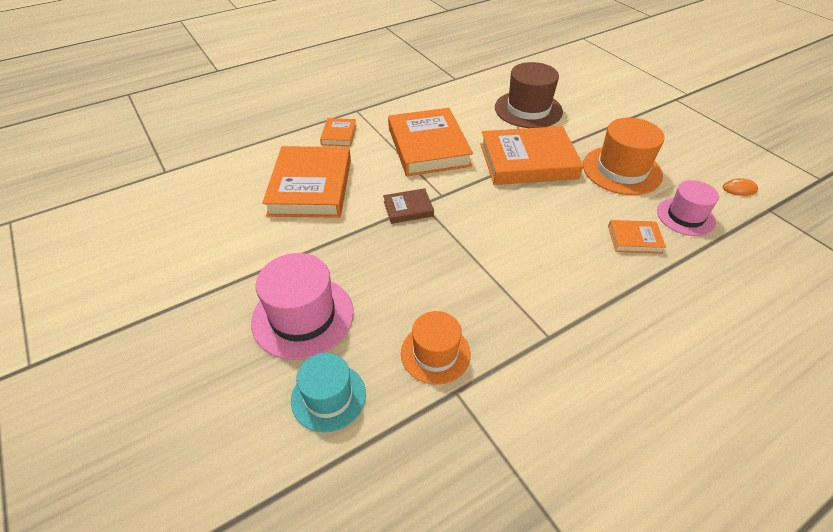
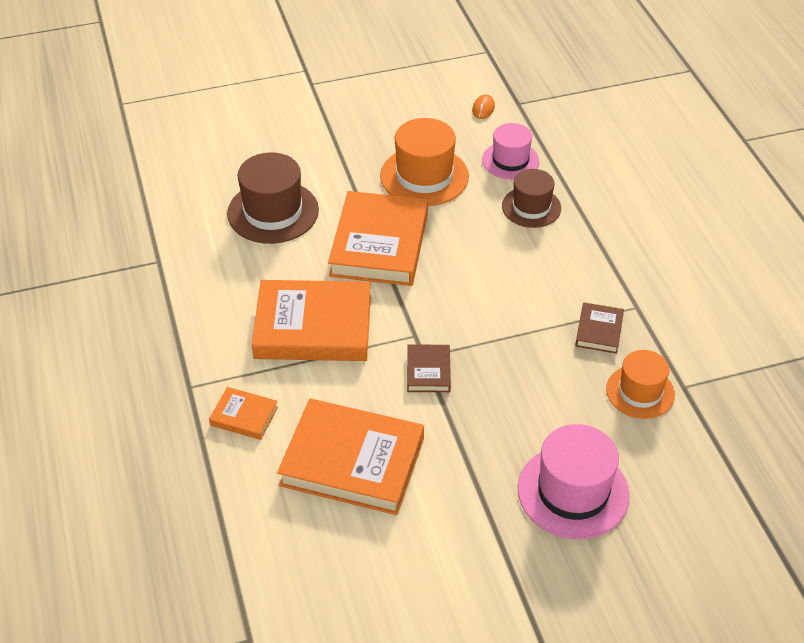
camera: 75 degrees left, 0 degrees up
turquoise hat [291,353,366,432] -> none
orange book [608,220,666,253] -> brown hat [502,169,561,228]
none -> brown book [575,302,624,354]

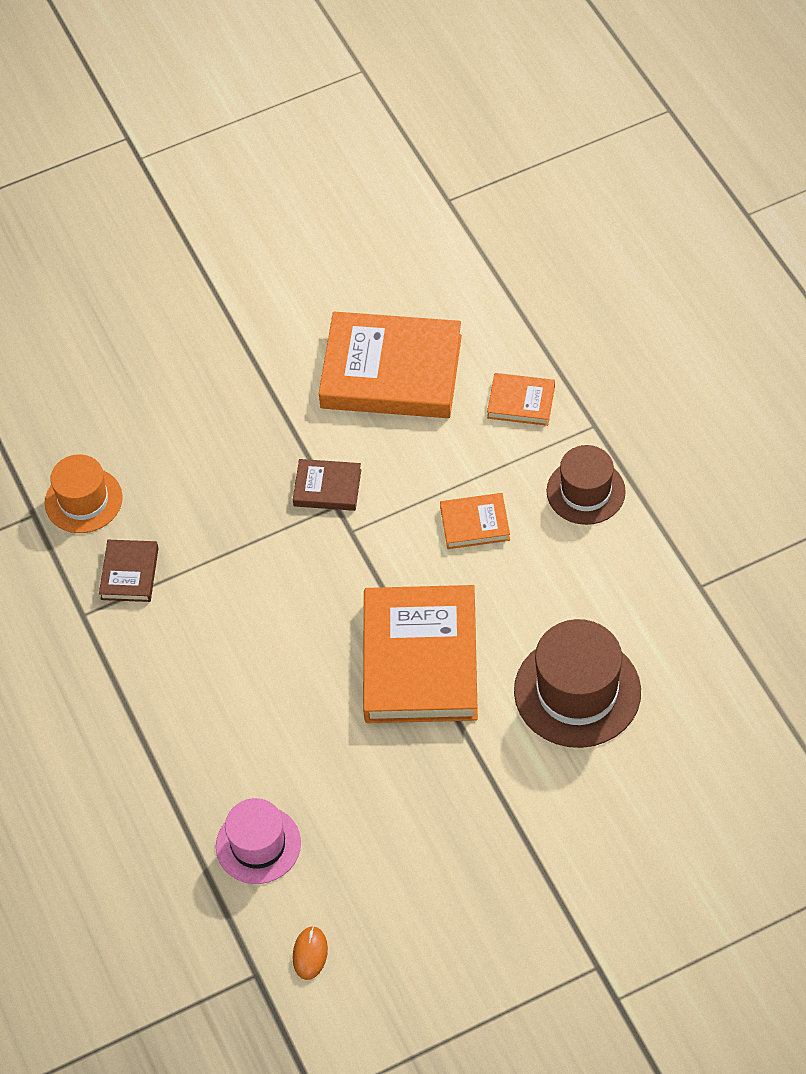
camera: 175 degrees right, 10 degrees up
orange book [252,280,371,361] -> orange book [440,493,510,549], size x0.47
orange hat [380,118,469,206] -> none
brown book [407,344,451,392] -> brown book turned 75 degrees counterclockwise [293,459,361,511]
brown hat [502,169,561,228] -> brown hat moved to [547,445,626,525]
pink hat [518,424,630,539] -> none

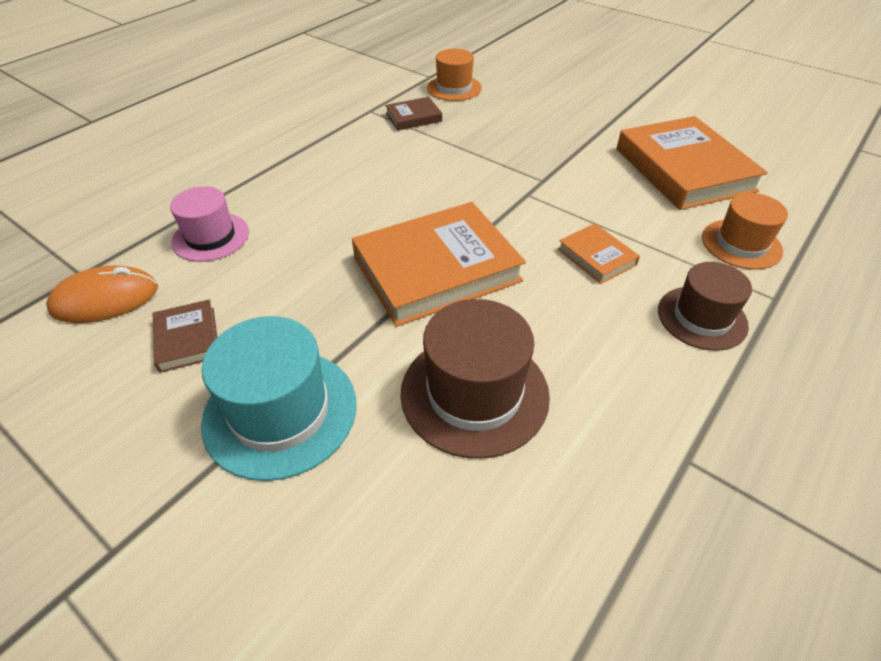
camera: 60 degrees right, 10 degrees down
orange mouse [292,926,328,980] -> orange mouse [46,265,158,323], size x1.90
brown book [293,459,361,511] -> brown book moved to [153,299,217,373]
orange book [487,373,555,426] -> orange hat [702,193,788,270]
none -> turquoise hat [201,316,357,481]

